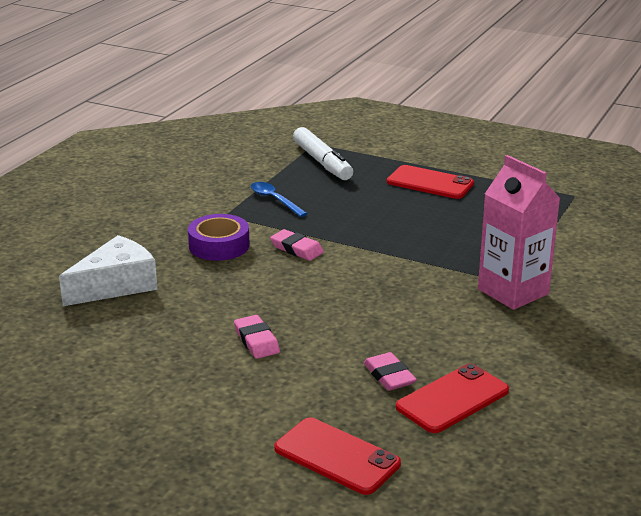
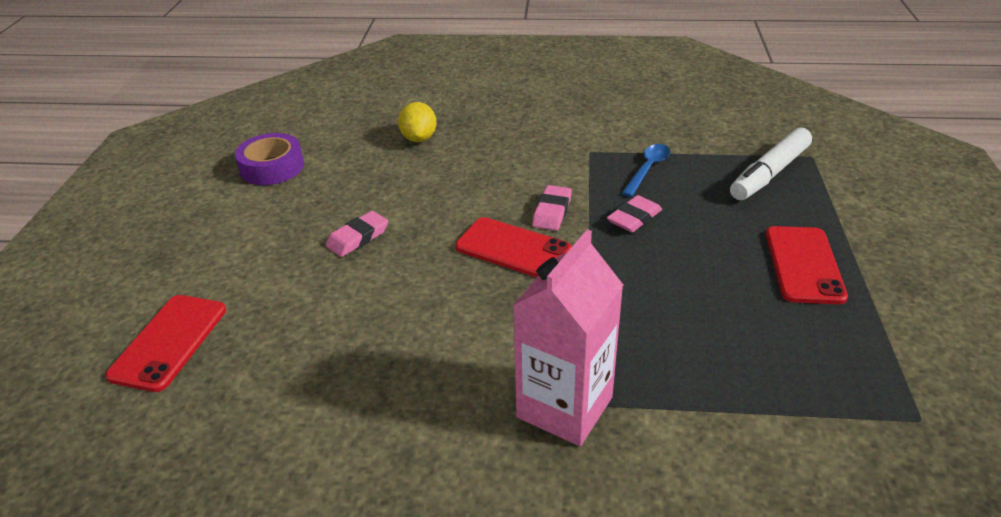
camera: 70 degrees right, 10 degrees up
white cheese [59,235,158,306] -> yellow lemon [398,102,437,142]
purple tape [188,214,250,261] -> purple tape moved to [235,133,304,185]
pink eraser [363,352,417,391] -> pink eraser moved to [607,195,662,232]
red phone [396,364,509,433] -> red phone moved to [455,217,572,278]

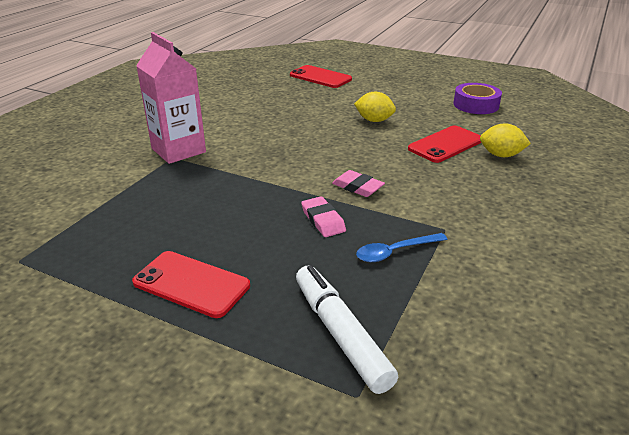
camera: 110 degrees right, 5 degrees down
pink eraser [326,211,388,257] -> yellow lemon [354,92,396,122]
red phone [455,217,572,278] -> red phone moved to [408,126,482,163]
blue spoon [622,144,670,197] -> blue spoon turned 105 degrees clockwise [356,233,447,262]

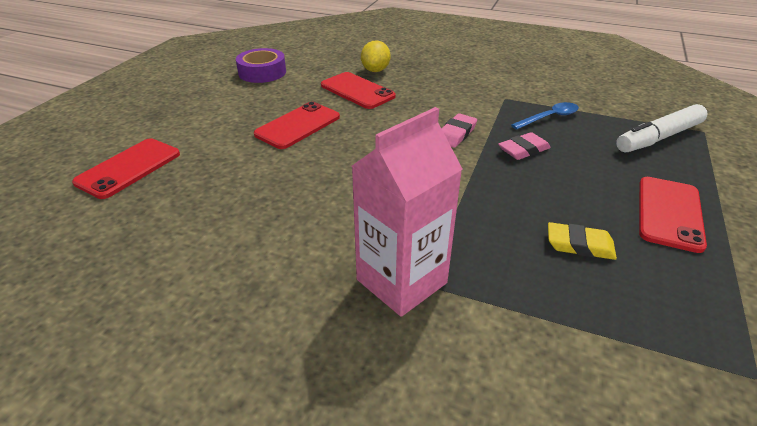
camera: 95 degrees left, 5 degrees up
yellow lemon [354,92,396,122] -> red phone [254,102,340,149]
blue spoon [356,233,447,262] -> blue spoon turned 90 degrees counterclockwise [511,102,579,130]
none -> yellow eraser [548,222,617,260]

